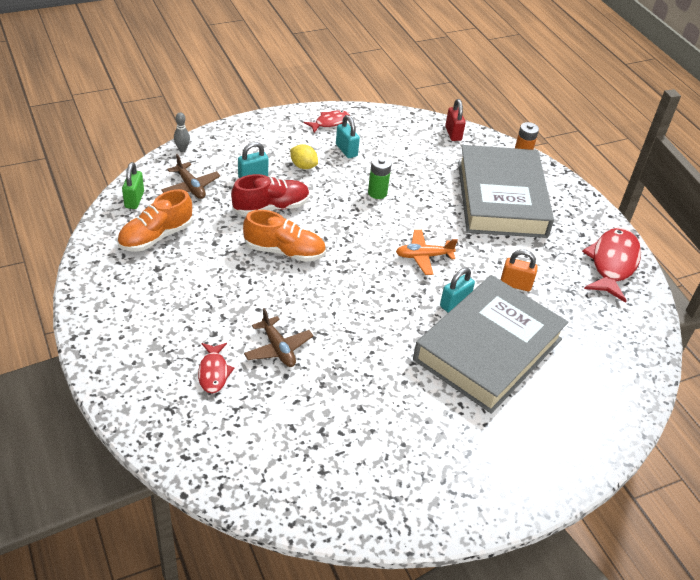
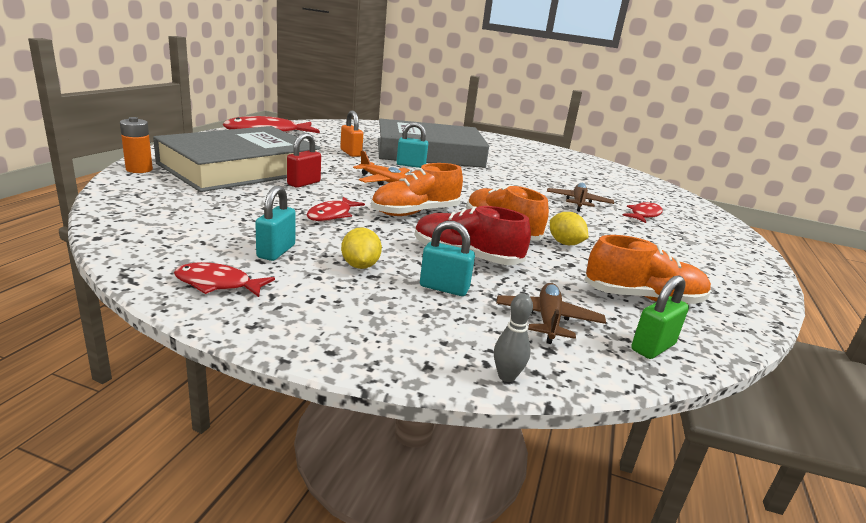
camera: 135 degrees left, 20 degrees down
green battery [368,156,391,199] -> red fish [306,197,365,221]
red padlock [445,99,466,141] -> red padlock moved to [287,133,321,188]
none -> orange shoe [371,163,463,216]
none -> yellow lemon [550,212,588,245]

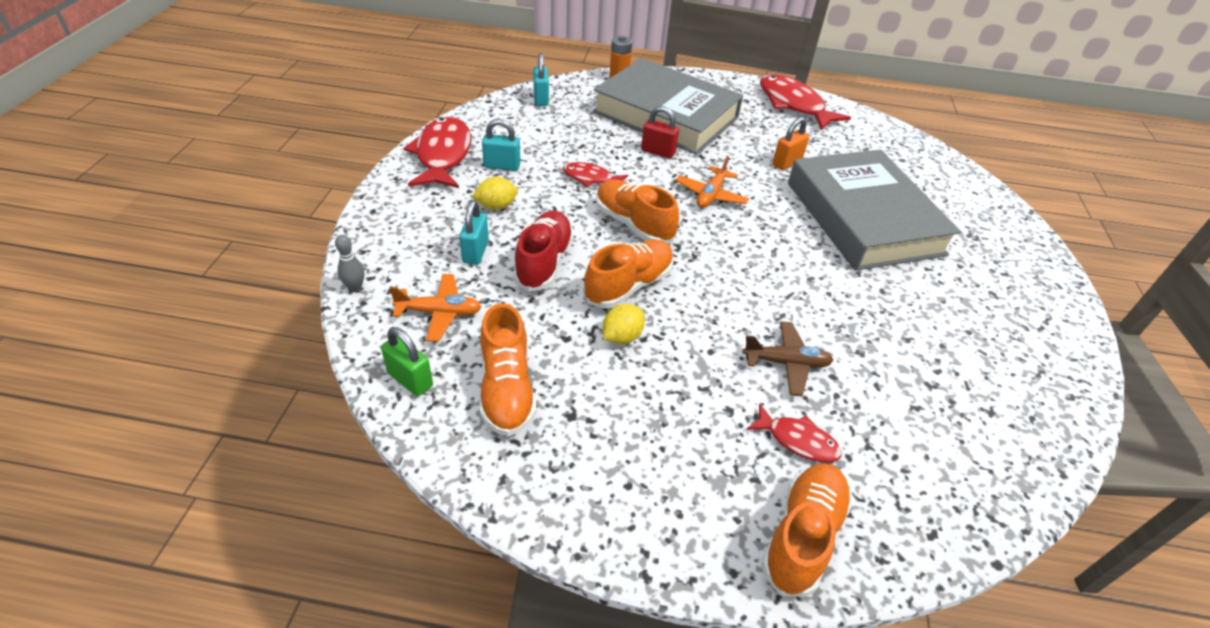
camera: 80 degrees right, 20 degrees up
red fish [174,262,275,297] -> red fish [403,117,471,188], size x1.85
turquoise padlock [397,122,428,168] -> turquoise padlock moved to [533,54,549,106]
brown plane [496,283,606,344] -> orange plane [389,274,482,342]
none -> orange shoe [761,463,852,597]

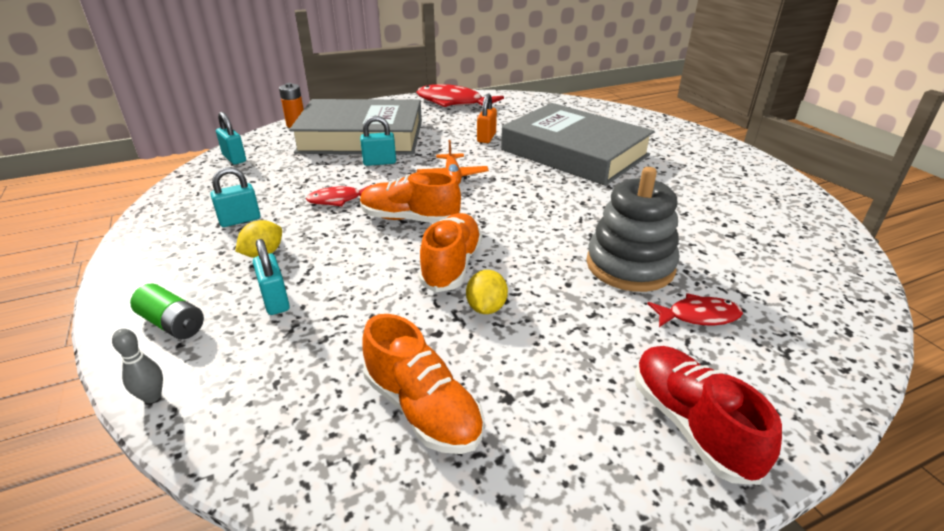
camera: 30 degrees left, 10 degrees down
green padlock [381,327,433,396] -> none
orange plane [389,274,482,342] -> none
red fish [403,117,471,188] -> none
red shoe [513,211,574,291] -> red shoe moved to [635,346,782,485]
red padlock [641,106,679,158] -> turquoise padlock [360,116,396,166]
brown plane [743,321,833,396] -> grey stacking toy [586,167,679,292]
orange shoe [761,463,852,597] -> none
none -> green battery [130,284,204,339]

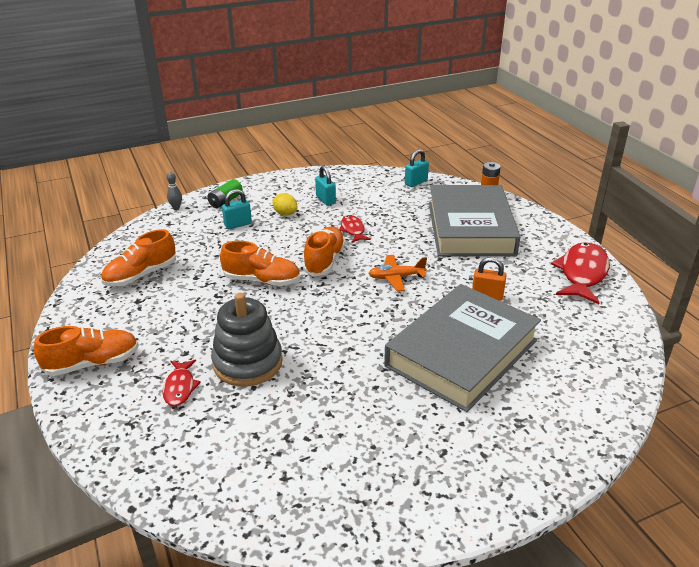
camera: 90 degrees right, 0 degrees up
turquoise padlock [360,116,396,166] -> none
yellow lemon [466,270,508,314] -> none
red shoe [635,346,782,485] -> orange shoe [34,326,139,376]

